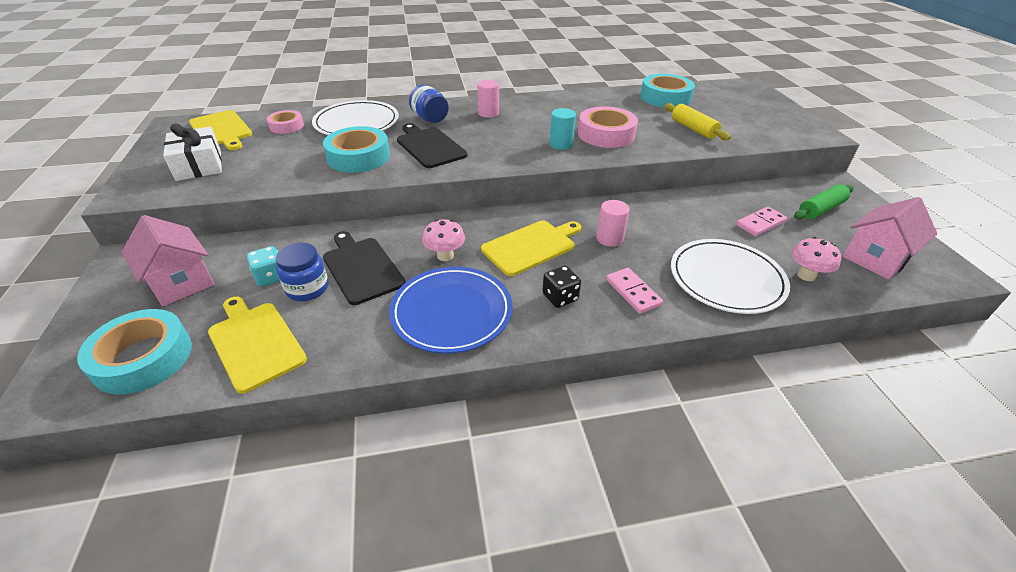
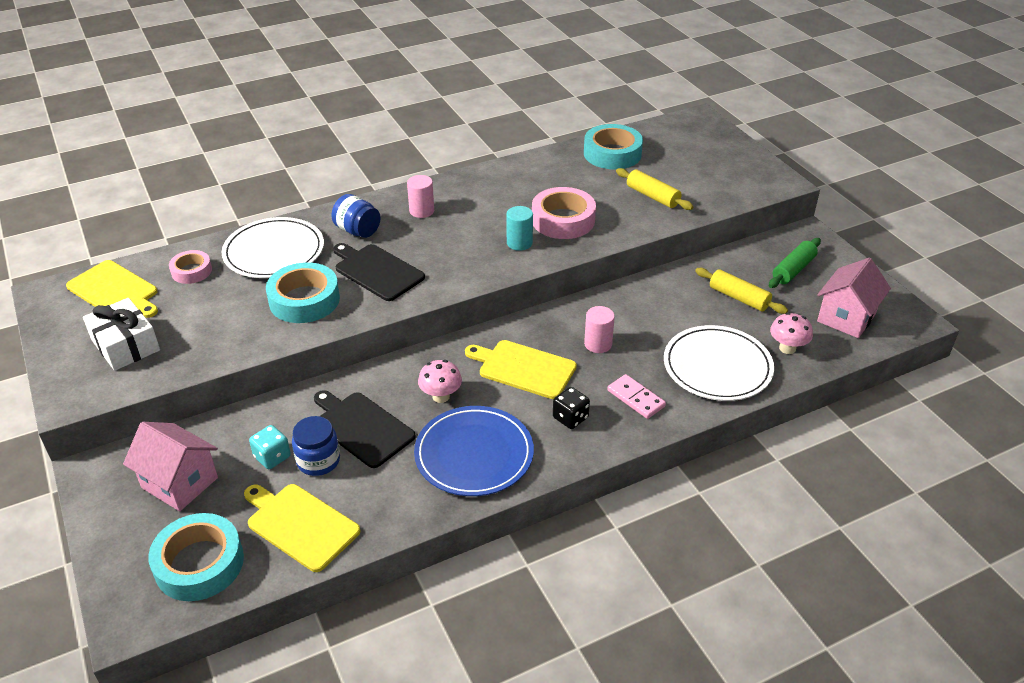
camera: 15 degrees left, 0 degrees up
yellow cutting board [481,221,581,276] -> yellow cutting board turned 105 degrees counterclockwise [465,340,577,399]
pink domino [736,207,787,236] -> yellow rolling pin [695,268,788,314]

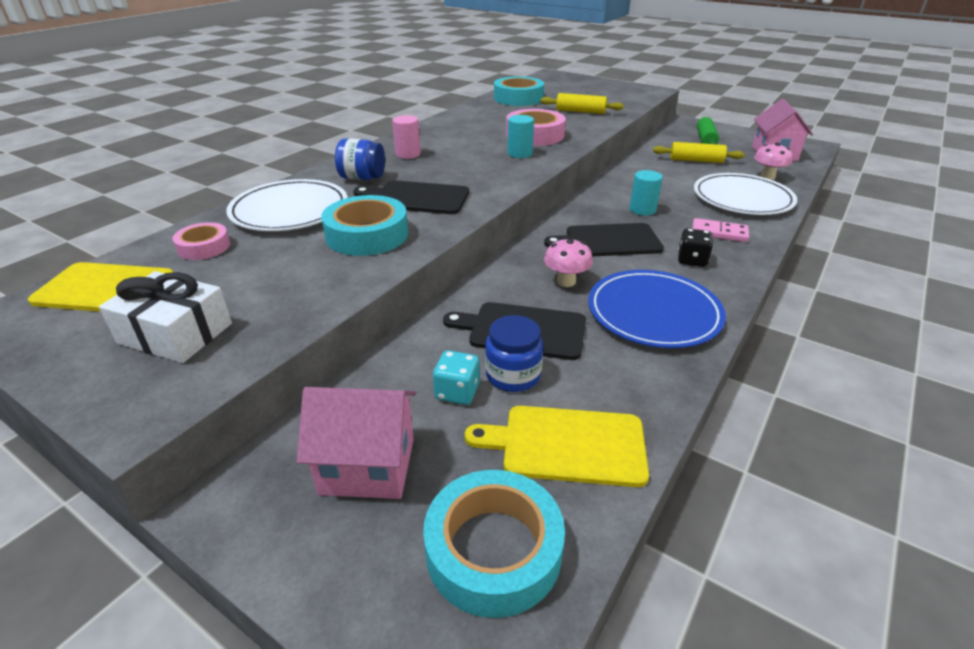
camera: 30 degrees left, 5 degrees down
yellow cutting board [465,340,577,399] -> black cutting board [544,223,664,257]
pink cylinder [584,306,615,353] -> turquoise cylinder [630,170,663,216]

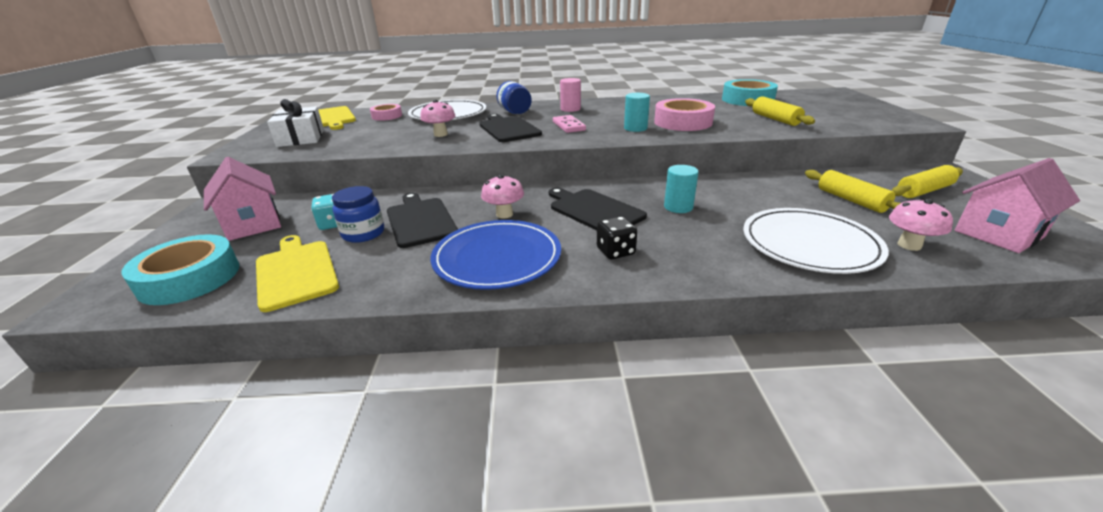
camera: 55 degrees right, 5 degrees down
turquoise tape [321,195,408,256] -> pink mushroom [420,100,455,137]
pink domino [692,218,749,242] -> pink domino moved to [553,115,586,133]
green rolling pin [697,117,719,144] -> yellow rolling pin [892,165,963,198]

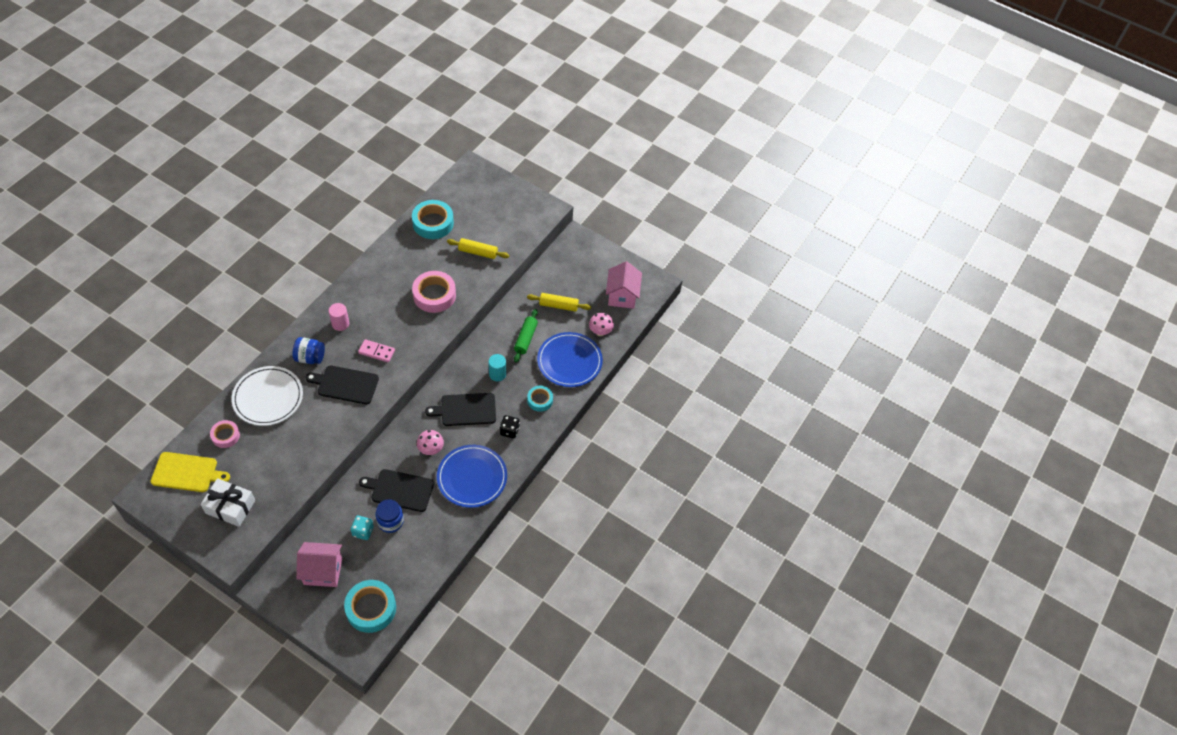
camera: 60 degrees left, 25 degrees up
yellow cutting board [256,235,339,312] -> none
pink mushroom [420,100,455,137] -> none
turquoise cylinder [624,93,650,132] -> none
white plate [743,208,889,274] -> blue plate [537,332,603,387]
yellow rolling pin [892,165,963,198] -> none
none -> green rolling pin [514,309,538,363]
none -> turquoise tape [527,386,553,412]

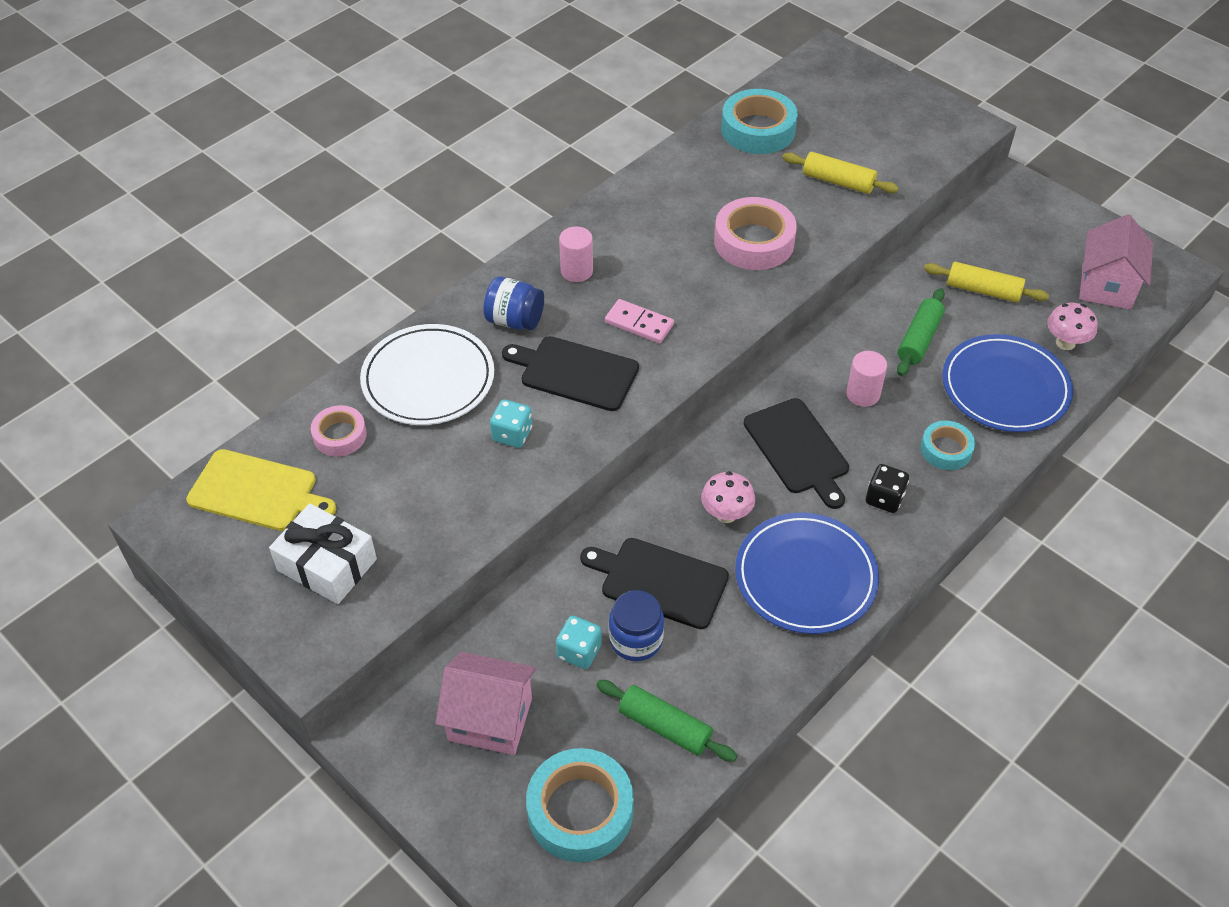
camera: 15 degrees right, 5 degrees down
black cutting board [425,393,496,426] -> black cutting board turned 120 degrees counterclockwise [744,398,849,509]
turquoise cylinder [488,354,506,381] -> pink cylinder [846,351,887,407]
none -> turquoise dice [490,399,532,448]
none -> green rolling pin [596,680,737,762]

